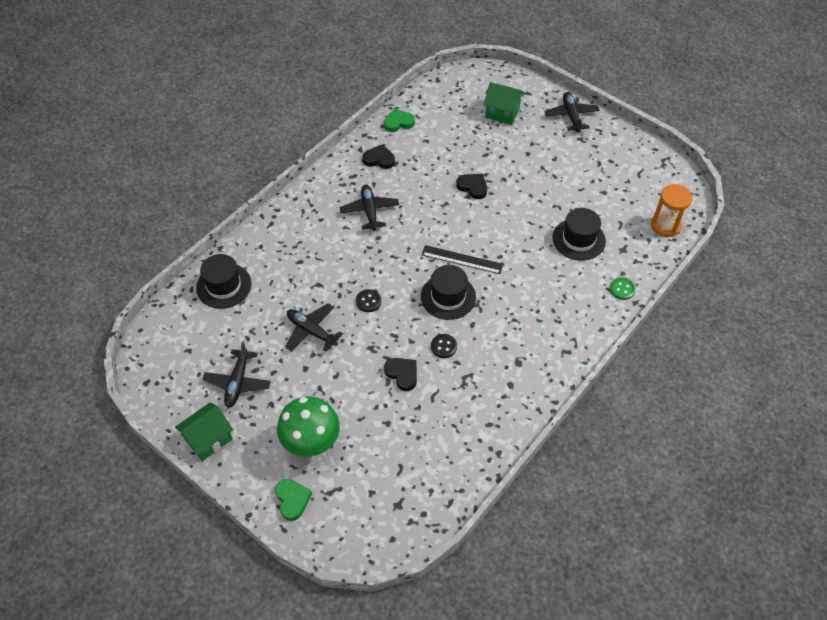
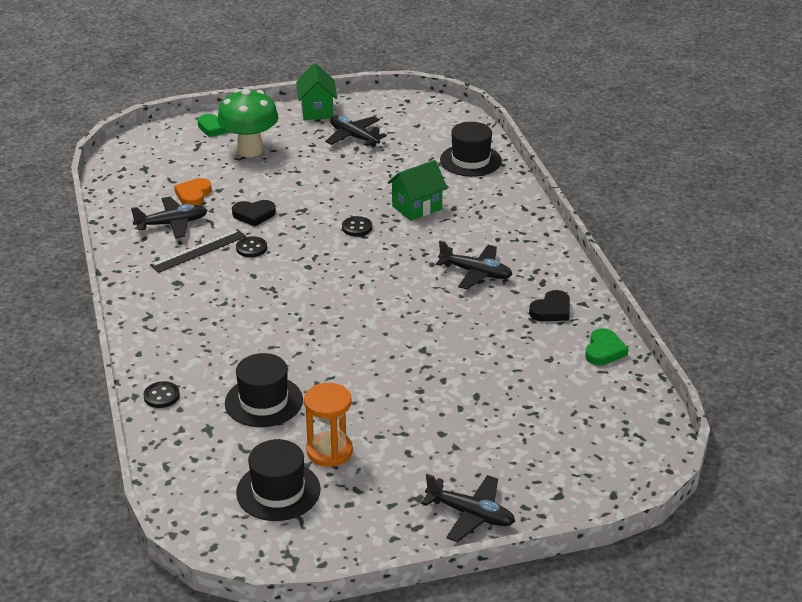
camera: 125 degrees right, 20 degrees down
black plane [285,303,343,352] -> black plane moved to [131,197,208,239]
black hat [421,265,476,320] -> black hat moved to [236,439,321,521]
black ruler [422,245,503,274] -> black ruler moved to [150,229,246,273]
black heart [456,174,487,199] -> none
green house [484,82,524,125] -> green house moved to [387,160,447,221]
green button [610,277,636,300] -> black button [143,381,180,408]
orange hourglass [651,184,693,237] -> orange hourglass moved to [304,383,353,467]
none -> orange heart [174,178,212,205]

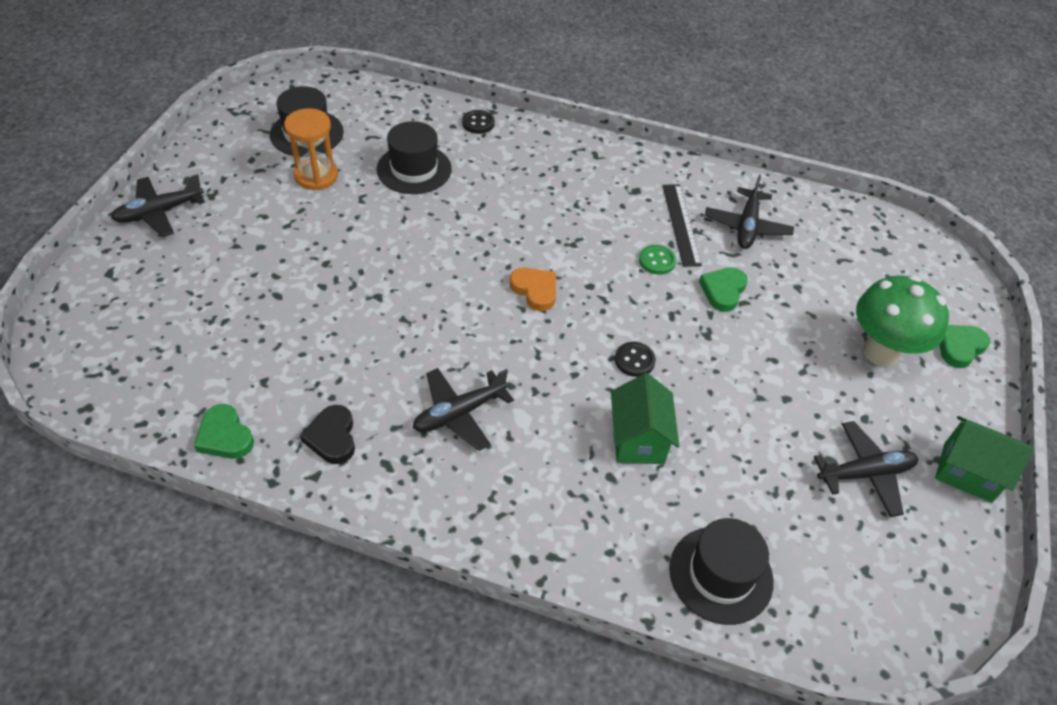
camera: 120 degrees right, 15 degrees up
orange heart [174,178,212,205] -> orange heart moved to [510,268,556,311]
black heart [232,200,276,227] -> green heart [699,267,748,312]
black button [236,237,267,257] -> green button [639,245,676,275]

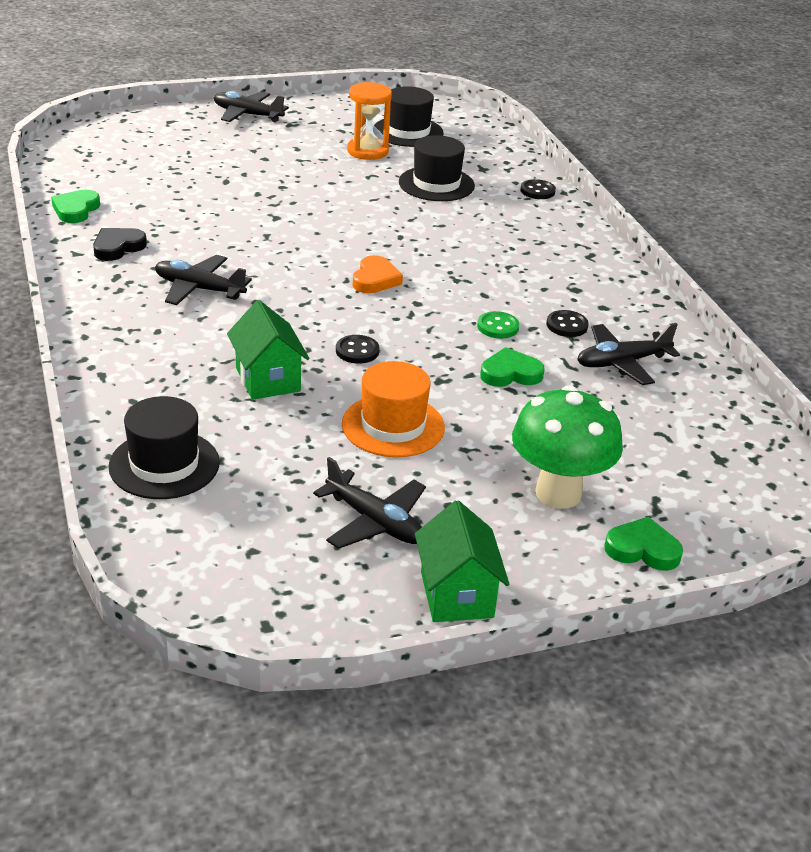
camera: 55 degrees right, 15 degrees down
green house [611,373,679,464] -> green house turned 75 degrees counterclockwise [227,300,309,400]
black ruler [662,184,702,267] -> black button [546,310,589,337]
none -> orange hat [342,361,445,457]

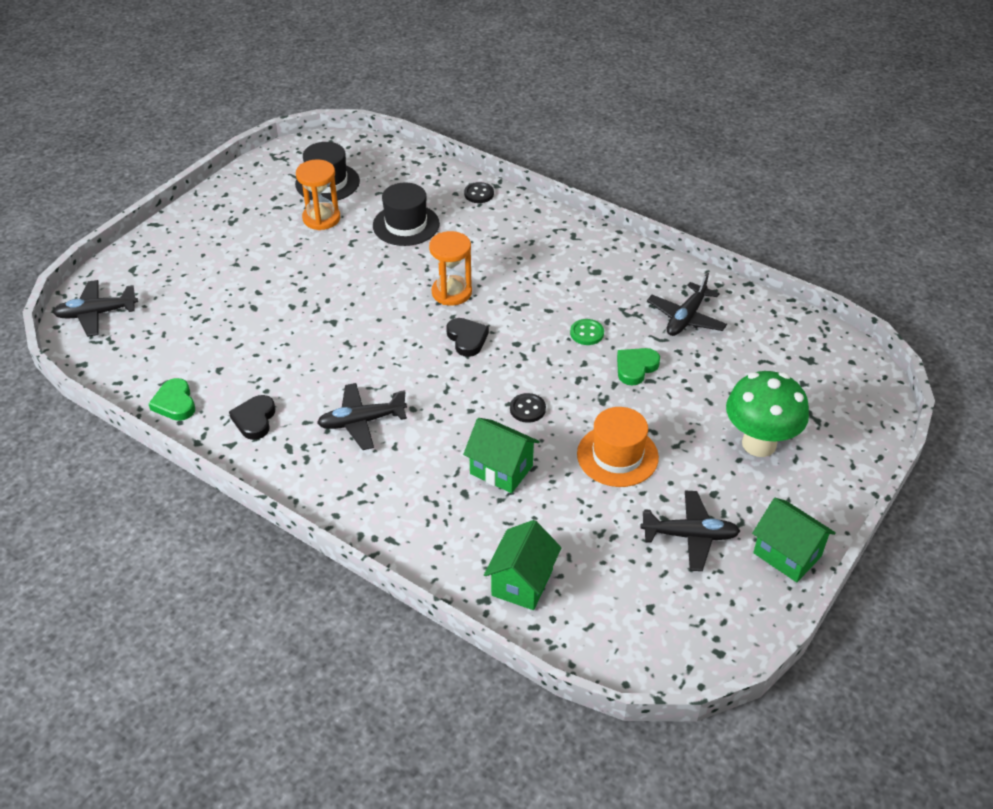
camera: 35 degrees left, 10 degrees up
black hat [108,396,220,499] -> green house [484,520,562,610]
black plane [214,91,289,122] -> black plane moved to [52,280,138,337]
orange heart [353,255,403,293] -> black heart [446,318,489,357]
black button [546,310,589,337] -> none
green heart [604,517,683,571] -> none
none -> orange hourglass [429,231,472,306]

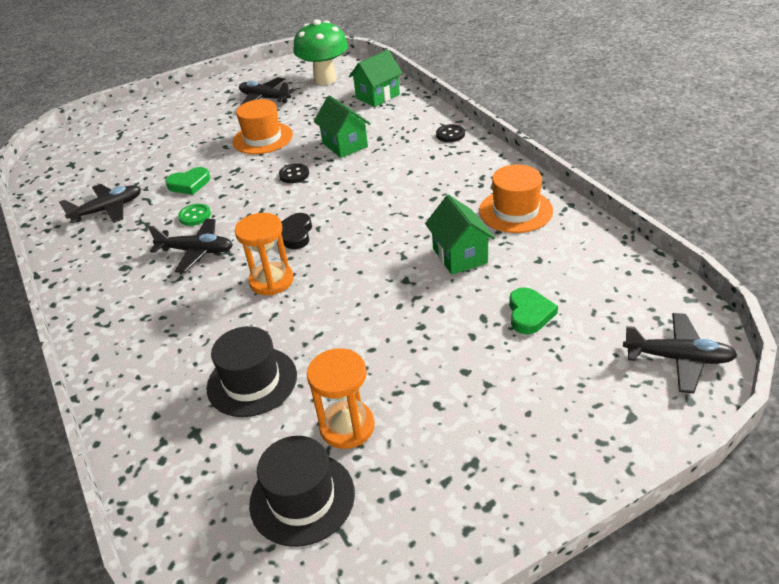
camera: 150 degrees left, 5 degrees down
green heart [149,378,195,421] -> green heart moved to [509,288,558,334]
black heart [229,395,275,440] -> orange hat [479,164,553,233]
black plane [317,383,407,450] -> black plane moved to [148,219,233,273]
black button [464,182,494,203] -> black button moved to [436,124,465,142]
green mushroom [726,371,809,457] -> green mushroom moved to [293,19,348,85]
green house [752,498,836,582] -> green house moved to [425,195,495,275]

